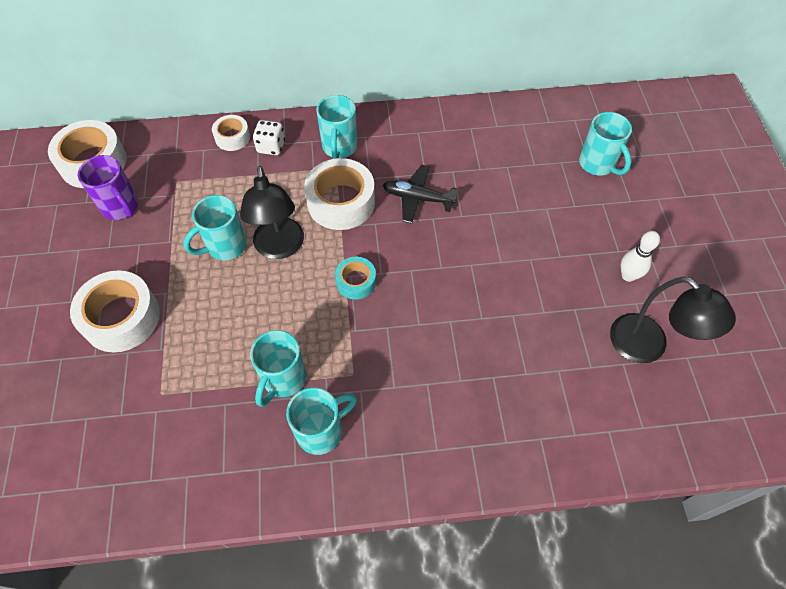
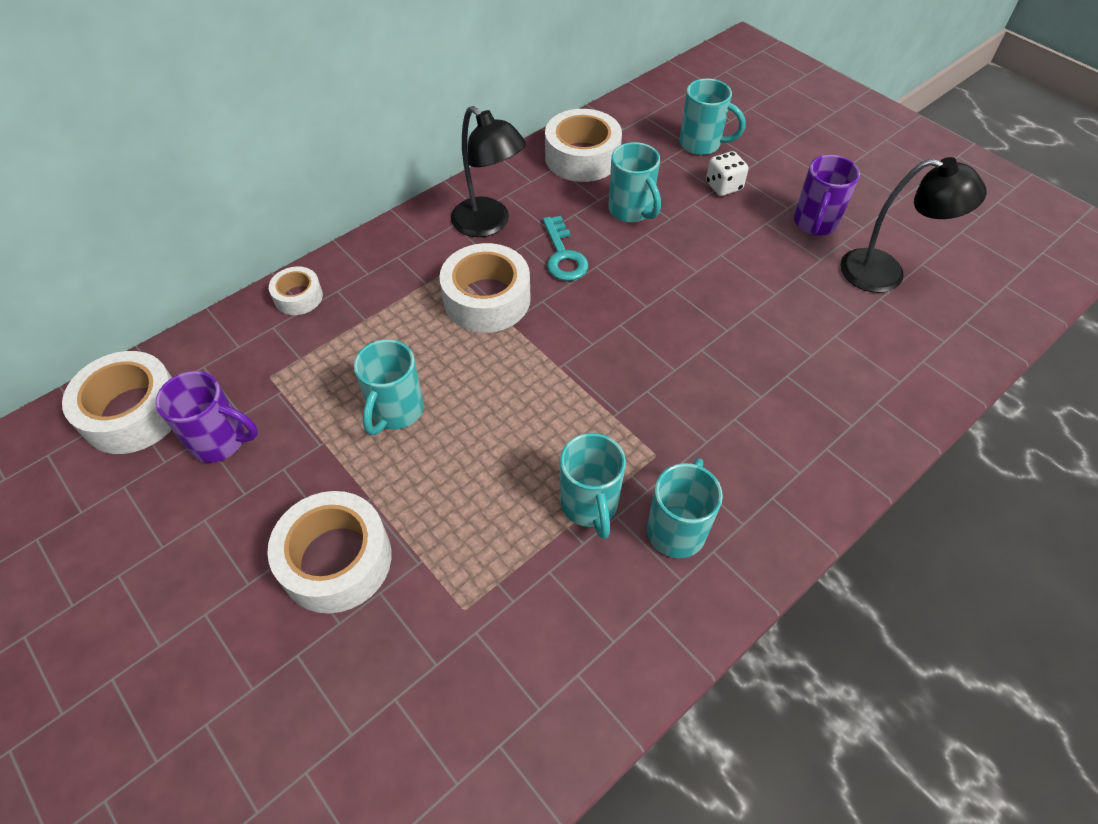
camera: 35 degrees left, 5 degrees down
black lamp [240,166,304,259] -> black lamp moved to [451,106,526,237]
white dice [253,120,285,155] -> white dice moved to [706,151,749,196]
turquoise mug [316,95,357,159] -> turquoise mug moved to [608,142,661,223]
turquoise tape [335,257,376,300] -> none
black plane [383,165,458,224] -> turquoise key [543,216,588,281]
white bowling pin [621,231,660,282] -> purple mug [794,155,860,236]
none -> white tape [545,109,622,182]

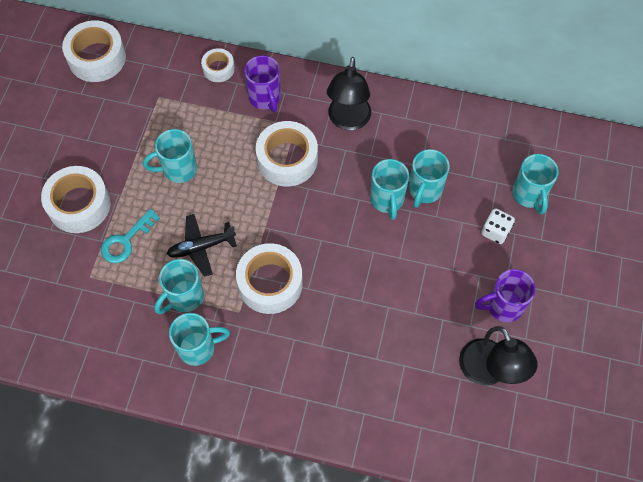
camera: 55 degrees right, 10 degrees up
purple mug [155,371,258,463] -> purple mug moved to [244,55,281,112]
turquoise key [543,216,588,281] -> turquoise key moved to [101,209,160,263]
white tape [545,109,622,182] -> white tape moved to [236,243,303,314]
none -> black plane [167,214,237,277]
none -> turquoise mug [370,159,409,220]

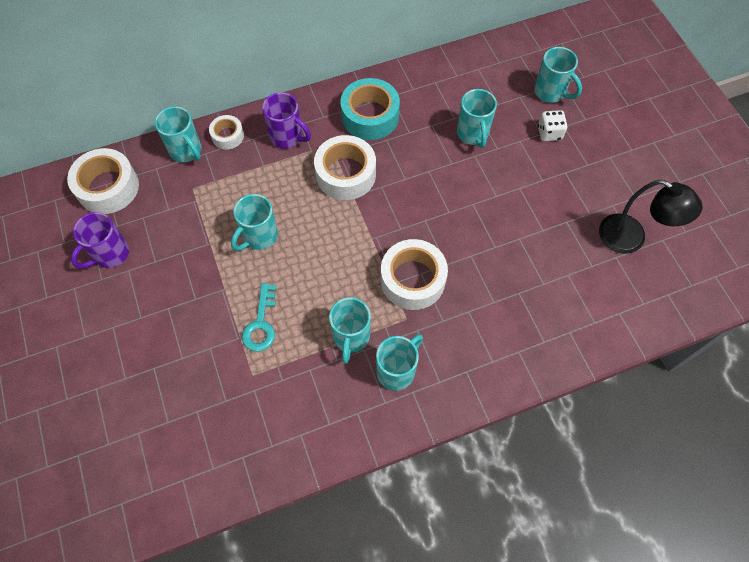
camera: 35 degrees left, 0 degrees up
white tape [41,166,111,233] -> none
black plane [167,214,237,277] -> none
black lamp [327,57,371,130] -> turquoise tape [340,78,400,140]
turquoise mug [370,159,409,220] -> turquoise mug moved to [155,106,201,162]
purple mug [475,269,536,322] -> purple mug moved to [71,212,129,268]

